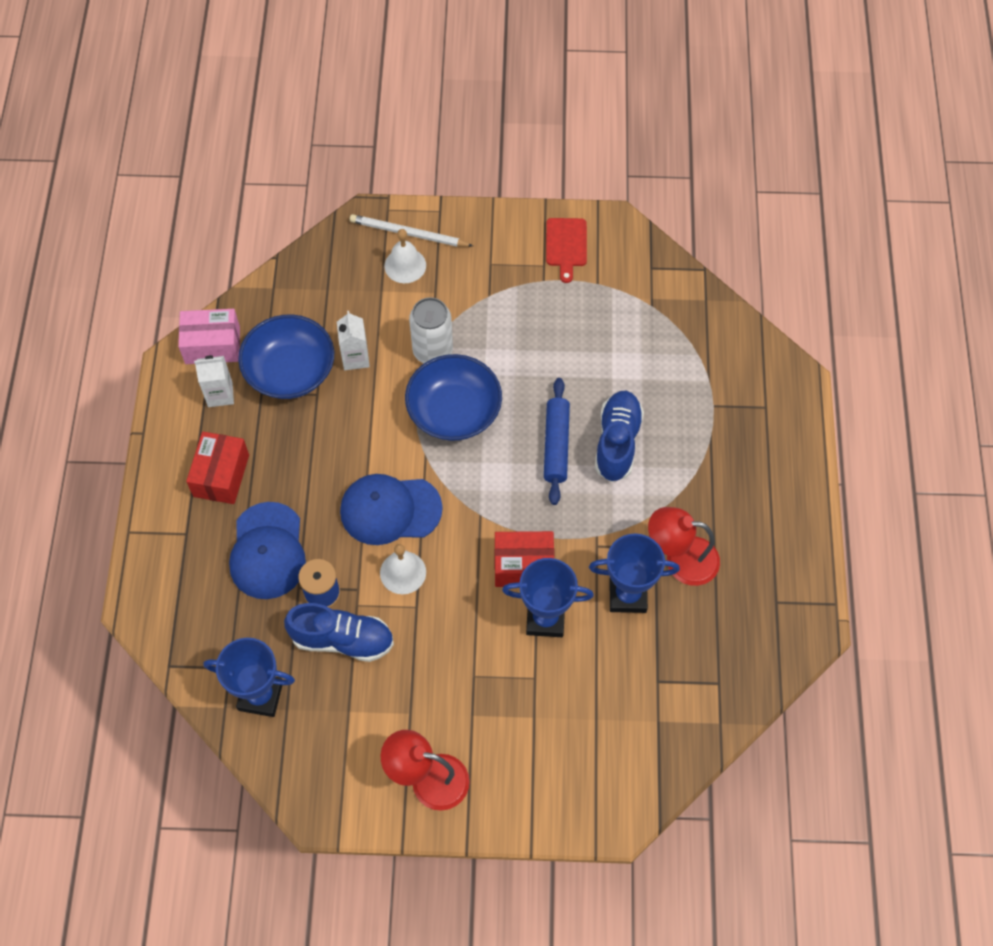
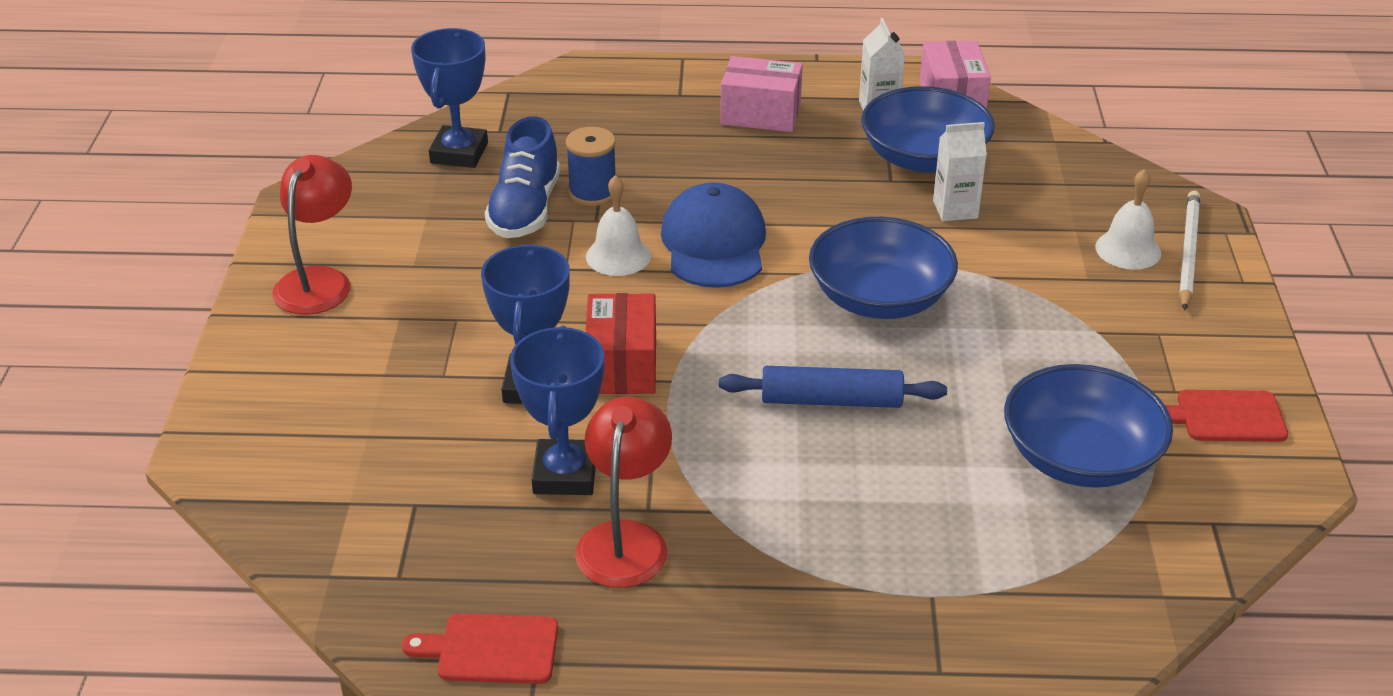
camera: 90 degrees right, 25 degrees down
red box [186,432,249,504] -> pink box [720,56,803,132]
blue cap [229,502,306,599] -> none
white can [409,297,453,363] -> none
blue shoe [595,391,644,482] -> none
none -> red cutting board [402,613,558,684]
none -> blue bowl [1004,364,1173,488]

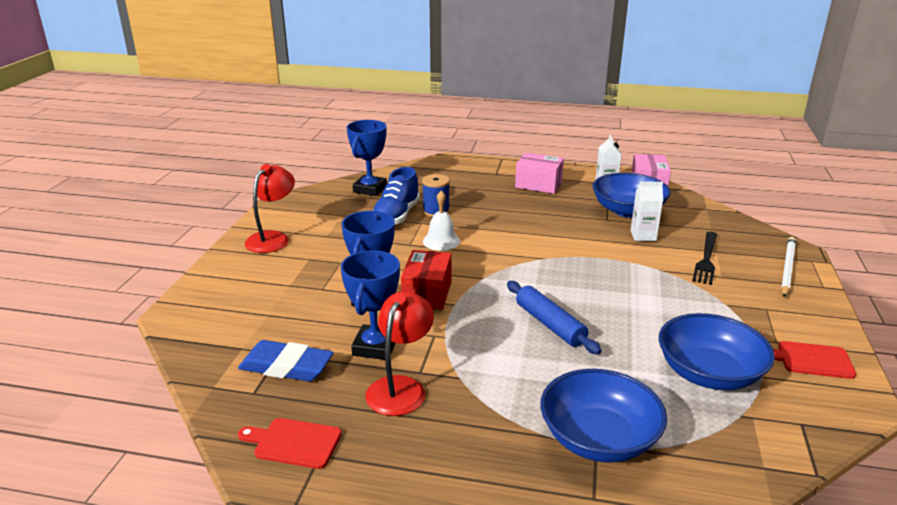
camera: 10 degrees right, 10 degrees down
blue cap [661,182,766,288] -> none
blue rolling pin [719,366,947,408] -> blue rolling pin turned 45 degrees clockwise [507,281,602,355]
blue bowl [809,217,958,319] -> blue bowl moved to [540,369,667,463]
white bell [1095,169,1161,269] -> none
none -> blue eraser [238,340,334,382]
none -> black fork [692,232,717,285]

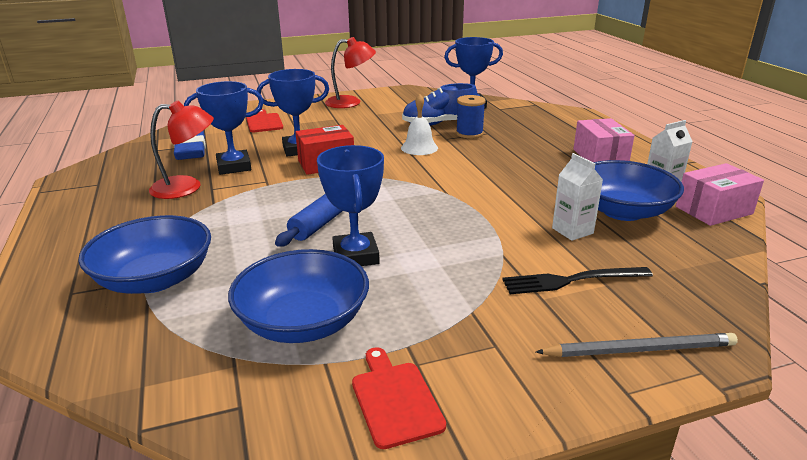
camera: 60 degrees right, 0 degrees up
red cutting board [238,418,342,469] -> red cutting board moved to [246,109,283,132]
white pencil [781,237,796,298] -> grey pencil [536,333,738,357]
none -> blue trophy [317,145,384,266]

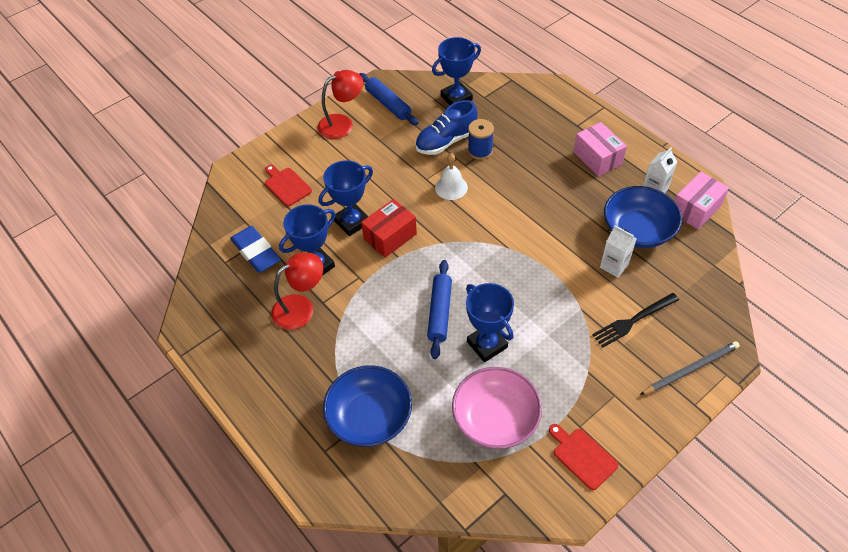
camera: 20 degrees left, 25 degrees up
blue bowl [228,249,369,343] -> pink bowl [452,367,542,449]
none -> blue rolling pin [360,73,418,125]

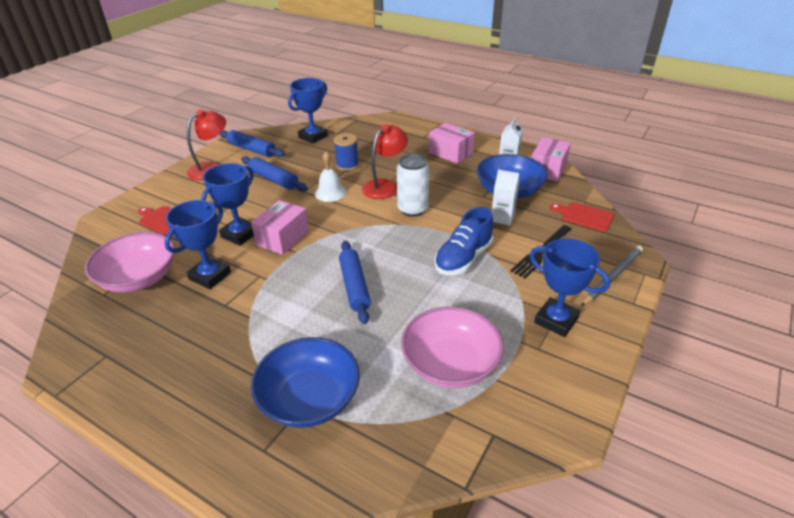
camera: 20 degrees left, 15 degrees down
blue eraser [230,226,281,273] -> pink bowl [85,232,175,293]
red lamp [271,253,323,330] -> red lamp moved to [362,124,408,199]
red box [361,199,417,258] -> pink box [251,200,309,255]
blue shoe [415,100,477,155] -> blue shoe moved to [434,207,494,275]
blue trophy [466,283,514,362] -> blue trophy moved to [530,238,610,337]
red cutting board [549,424,618,490] -> red cutting board moved to [550,202,614,232]
none -> blue rolling pin [241,156,308,191]
none -> white can [397,154,429,217]

